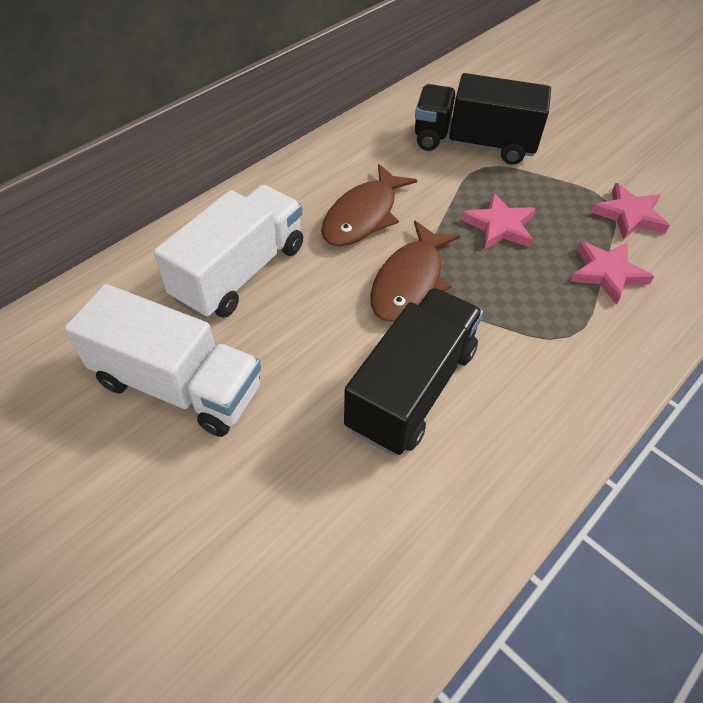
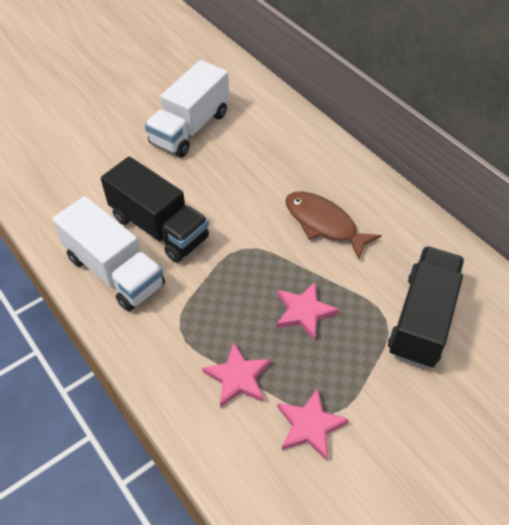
camera: 100 degrees right, 0 degrees up
white truck [153,185,303,319] -> white truck moved to [52,196,165,311]
brown fish [370,220,460,322] -> none

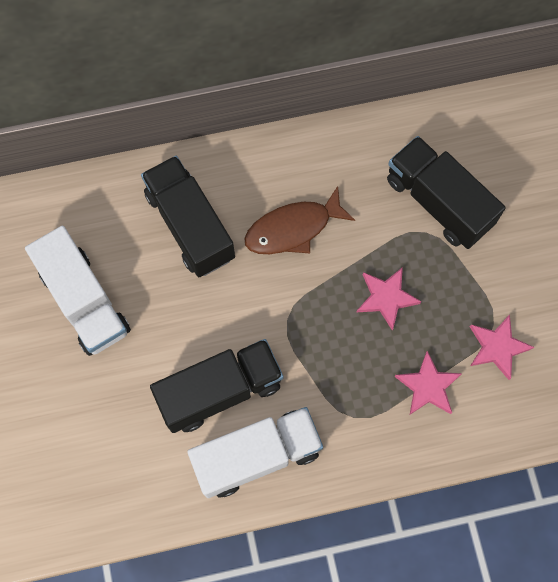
camera: 65 degrees left, 20 degrees up
none -> black truck [141,156,235,277]

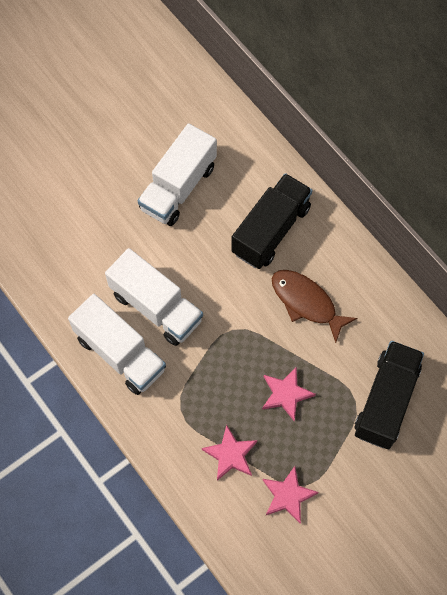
camera: 65 degrees right, 5 degrees down
black truck [150,339,283,433] -> white truck [105,248,203,346]

